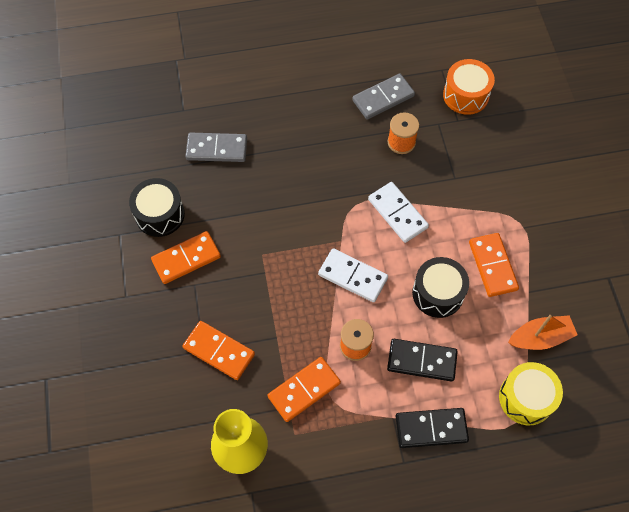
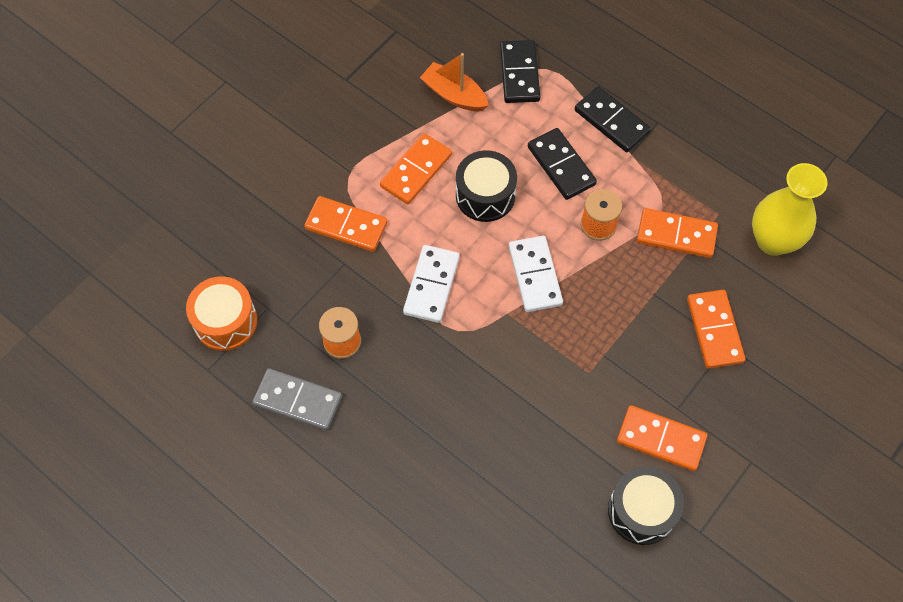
camera: 130 degrees left, 0 degrees up
grey domino [186,132,247,162] -> none
yellow drum [499,362,563,425] -> black domino [500,40,540,103]
none -> orange domino [304,196,388,252]

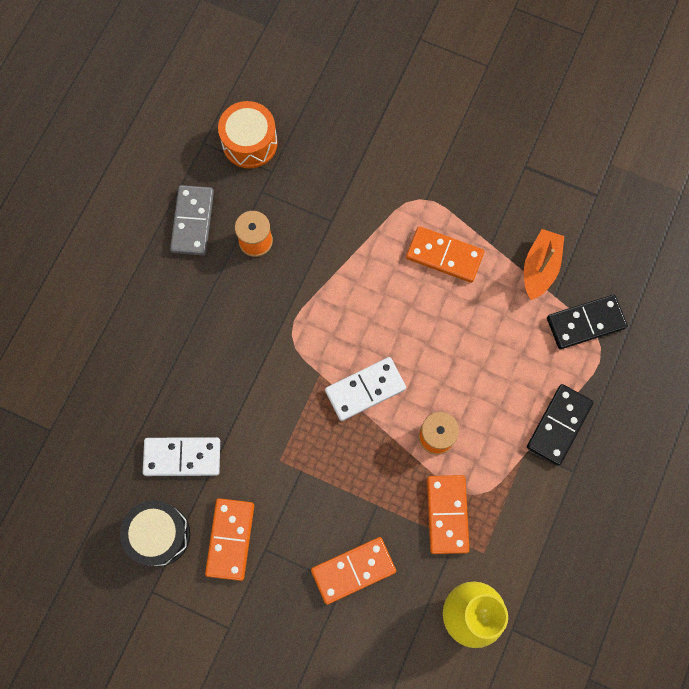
camera: 75 degrees right, 10 degrees up
orange domino [304,196,388,252] -> none
white domino [403,245,460,323] -> white domino moved to [143,437,220,476]
black drum [456,150,517,222] -> none
black domino [528,128,597,200] -> none

